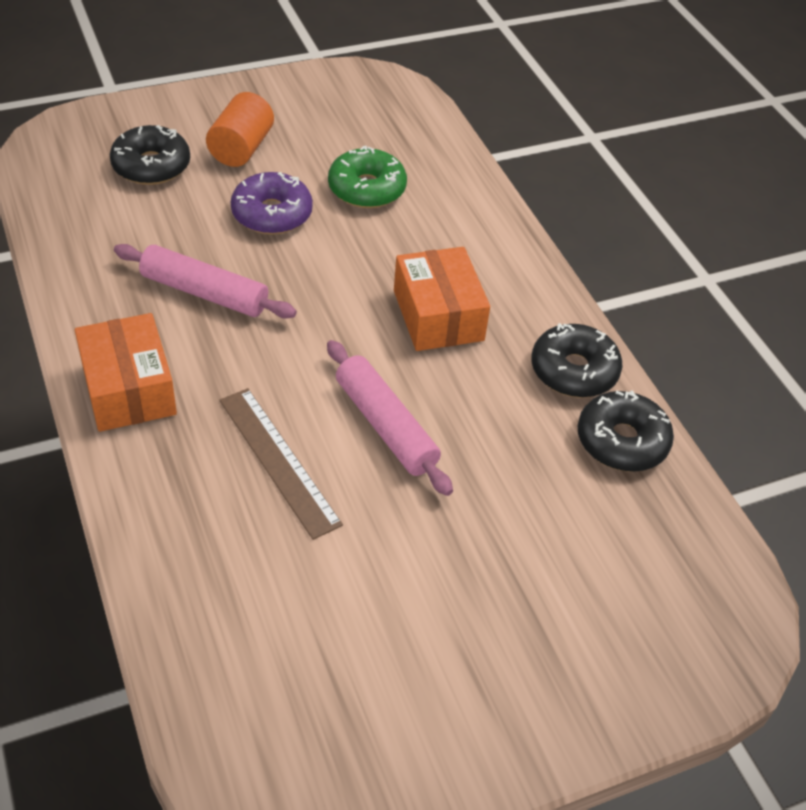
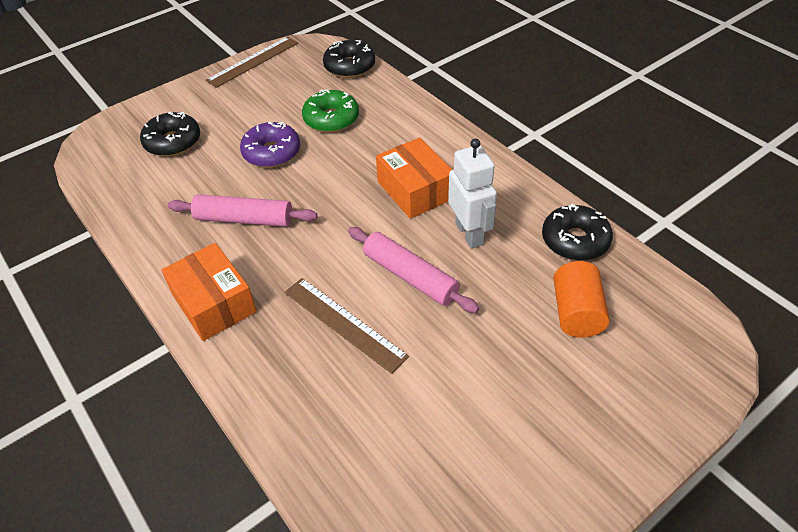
camera: 10 degrees left, 0 degrees up
orange cylinder [206,92,274,167] -> orange cylinder moved to [553,261,609,338]
black donut [531,323,622,398] -> black donut moved to [323,40,375,78]
none -> brown ruler [206,37,298,88]
none -> white robot [448,138,497,248]

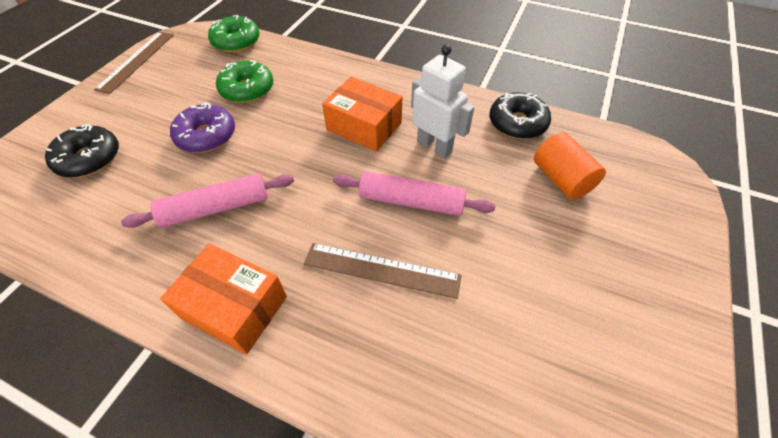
camera: 30 degrees left, 5 degrees up
black donut [323,40,375,78] -> green donut [208,15,260,53]

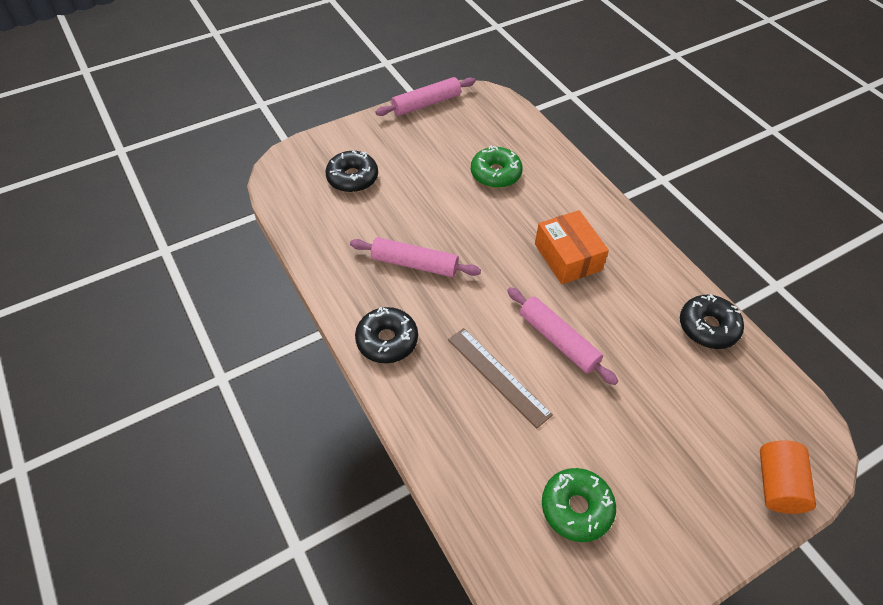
camera: 35 degrees right, 0 degrees up
brown ruler [94,32,174,94] -> pink rolling pin [375,77,475,116]
orange box [160,243,287,354] -> black donut [355,307,418,363]
purple donut [170,102,235,153] -> none
green donut [208,15,260,53] -> green donut moved to [542,468,616,542]
white robot [411,44,474,158] -> none
orange cylinder [534,132,606,200] -> orange cylinder moved to [760,440,816,514]

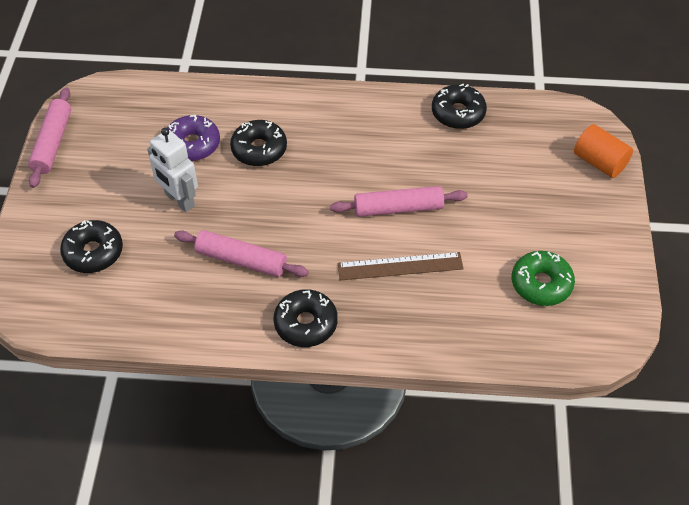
camera: 55 degrees left, 0 degrees up
pink rolling pin [350,237,481,277] -> pink rolling pin turned 60 degrees clockwise [174,230,309,277]
green donut [471,145,523,188] -> purple donut [167,115,220,161]
orange box [535,210,609,284] -> none
none -> white robot [147,128,198,212]
none -> black donut [230,120,287,166]

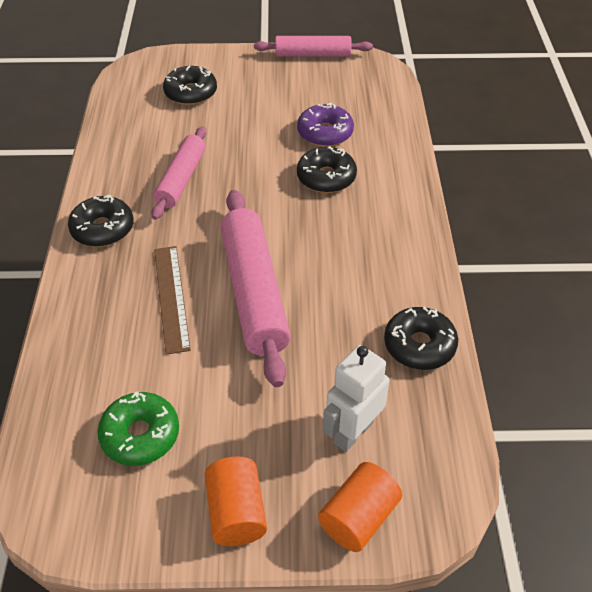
camera: 85 degrees right, 5 degrees down
white robot [147,128,198,212] -> white robot moved to [323,345,390,452]
pink rolling pin [330,186,468,217] -> pink rolling pin [221,190,291,387], size x1.59
none -> orange cylinder [205,456,267,546]

